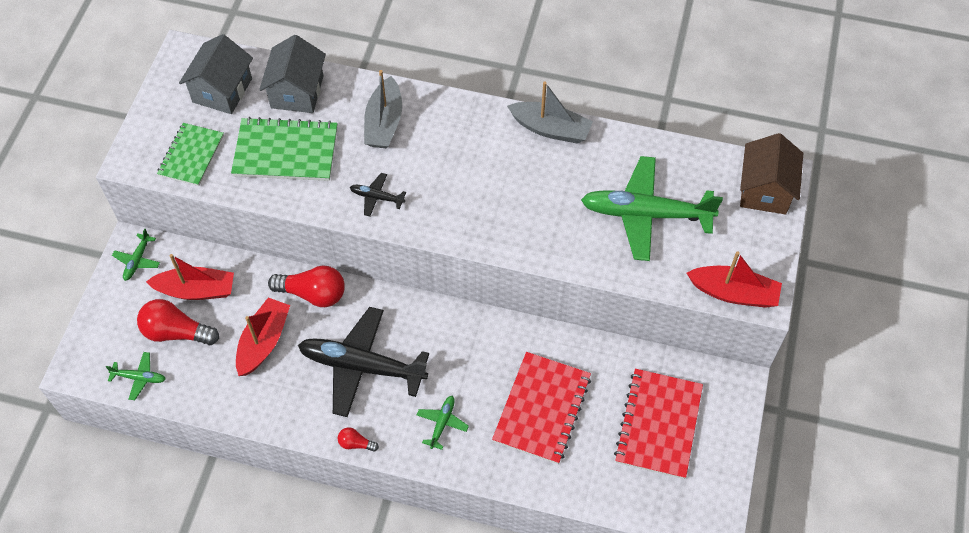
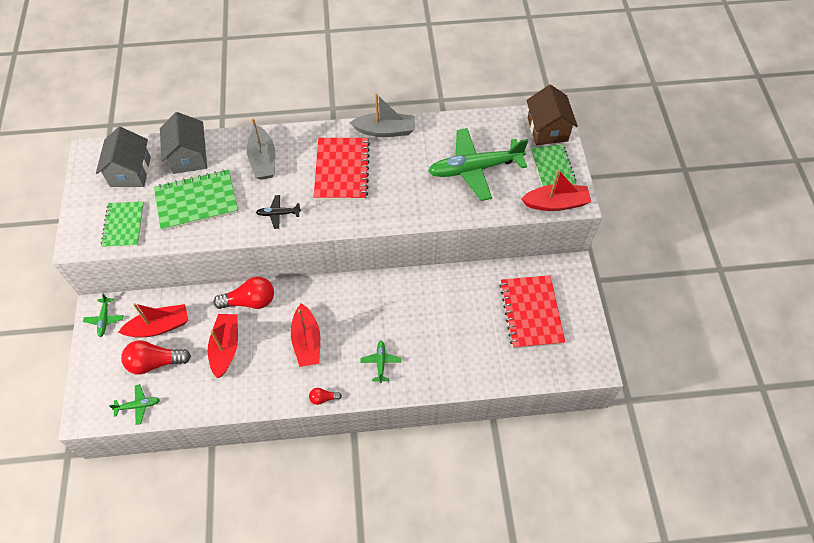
camera: 20 degrees left, 0 degrees up
black plane [298,307,429,417] -> red boat [291,303,320,367]
red notebook [492,352,591,464] -> red notebook moved to [314,138,370,200]
none -> green notebook [531,144,576,187]

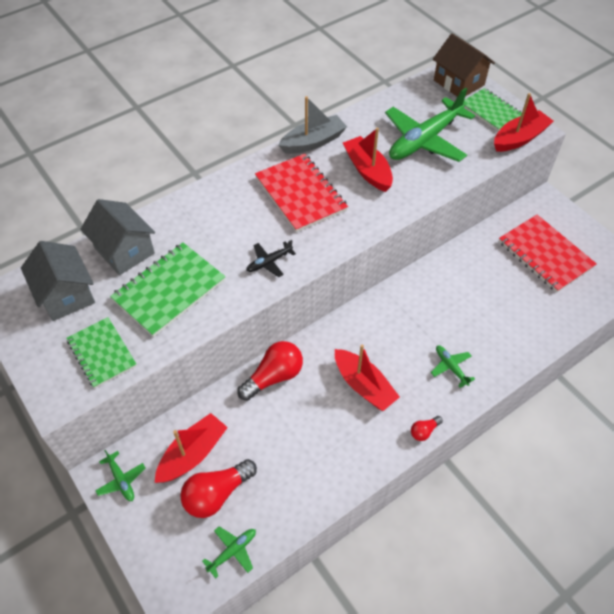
camera: 30 degrees left, 5 degrees down
red boat [208,314,238,378] -> red boat moved to [343,128,393,192]
grey boat [247,118,275,180] -> none

